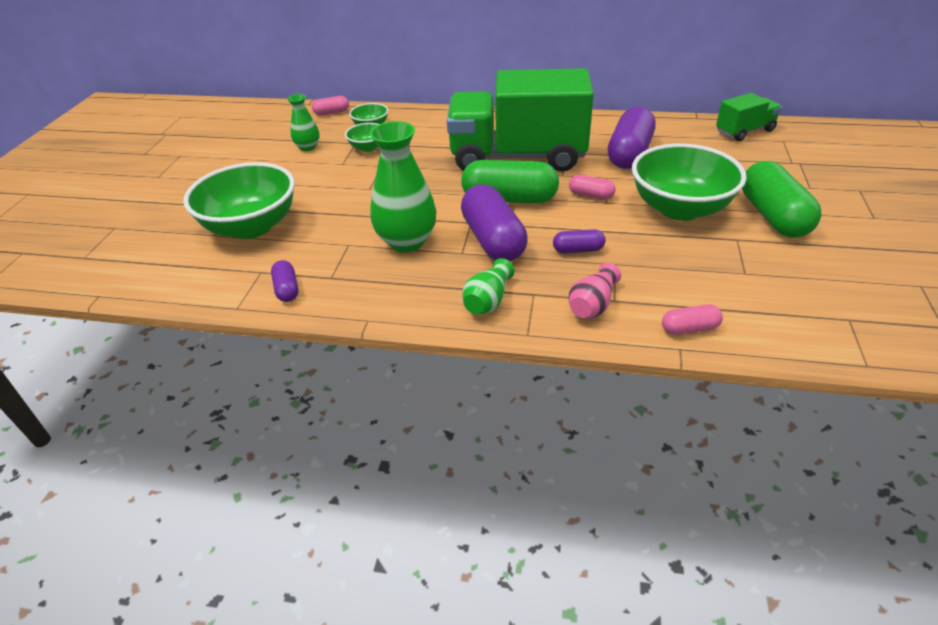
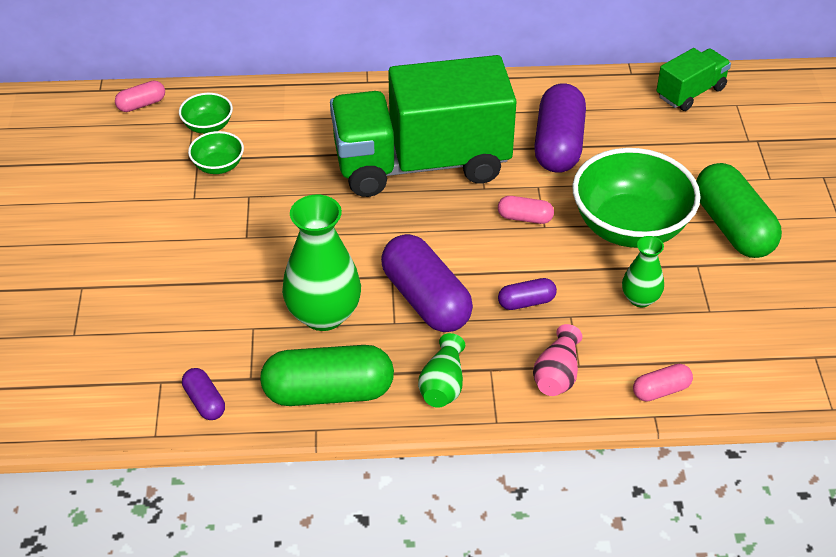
camera: 15 degrees left, 5 degrees up
green bowl [183,162,295,239] -> none
green vase [287,94,319,151] -> green vase moved to [622,236,664,307]
green capsule [461,160,559,204] -> green capsule moved to [260,345,394,406]

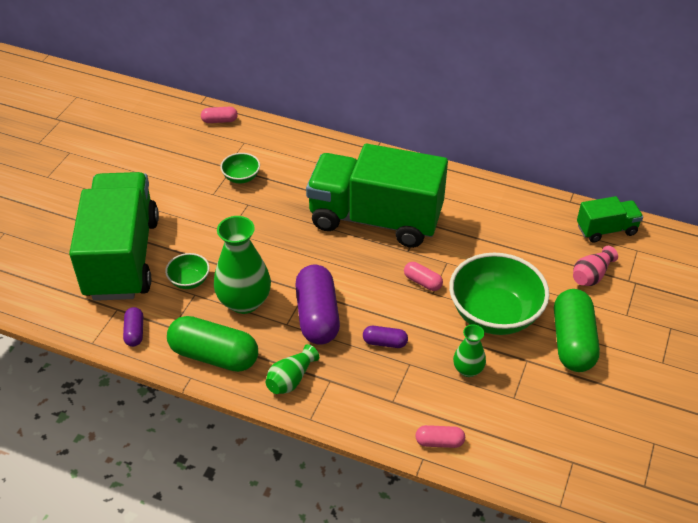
camera: 25 degrees right, 0 degrees up
green bowl [179,93,233,134] -> green bowl moved to [165,253,210,289]
pink vase [533,324,582,396] -> pink vase moved to [573,246,618,286]
purple capsule [534,83,586,173] -> none
none -> green truck [69,172,159,301]

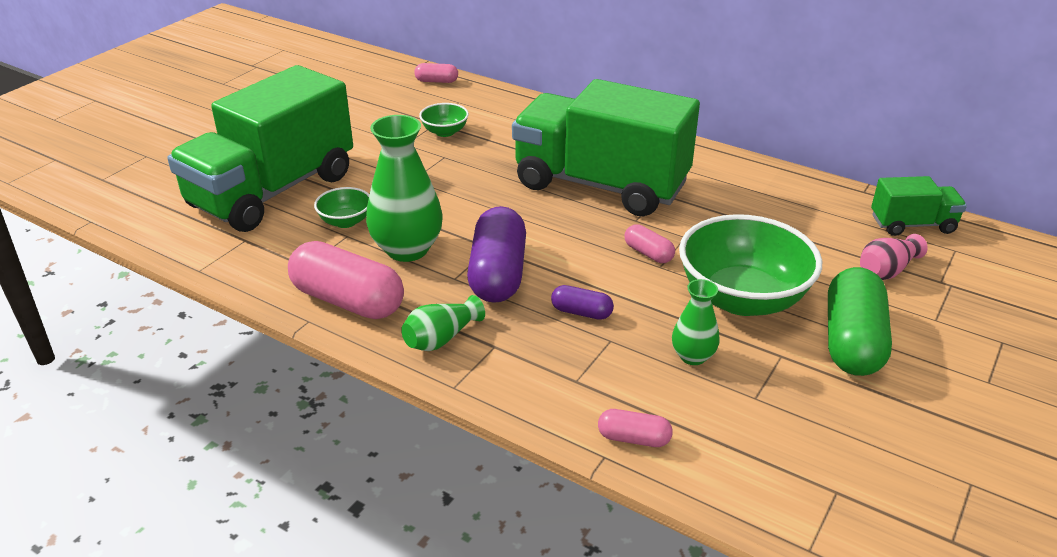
camera: 10 degrees right, 10 degrees down
green truck [69,172,159,301] -> green truck turned 150 degrees counterclockwise [167,65,353,232]
purple capsule [123,307,143,347] -> none
green capsule [167,316,258,372] -> pink capsule [288,241,404,319]

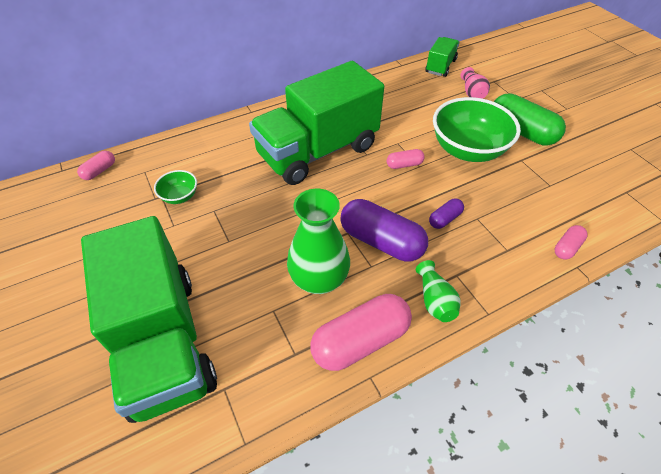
camera: 60 degrees left, 15 degrees up
green bowl [314,187,369,228] -> none
green vase [672,279,719,365] -> none

